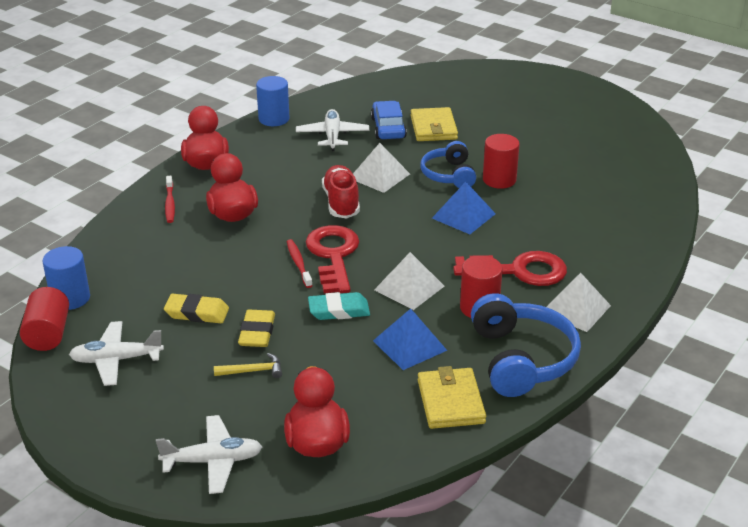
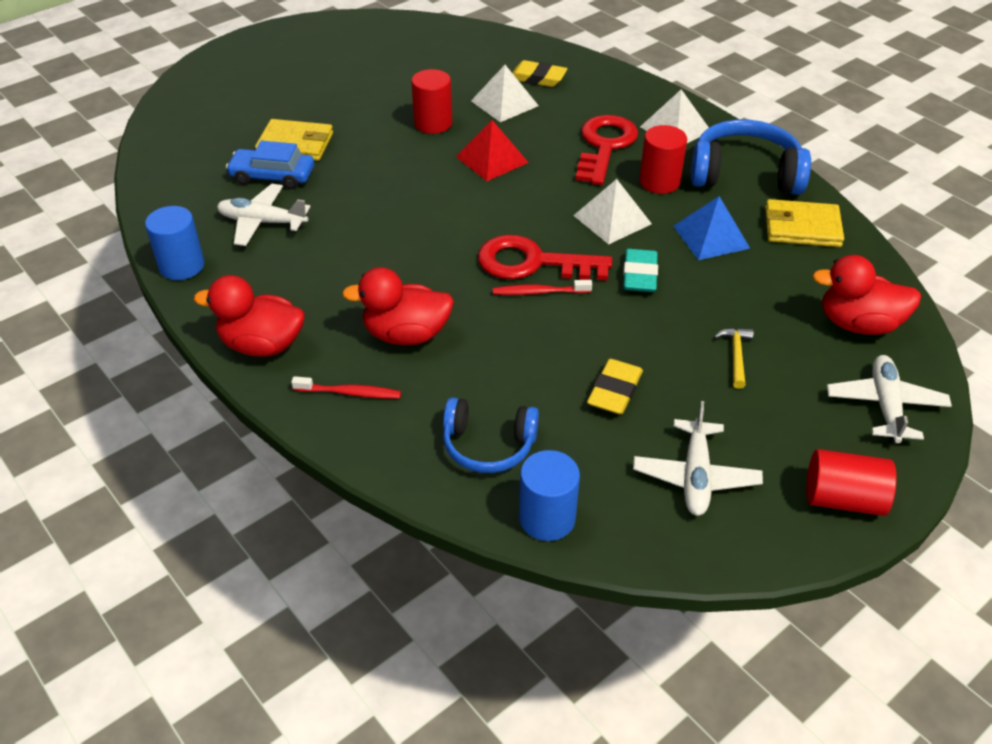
camera: 75 degrees left, 10 degrees up
red cylinder [20,287,69,351] -> red cylinder moved to [806,449,897,516]
yellow eraser [238,310,275,347] -> yellow eraser moved to [512,60,568,87]
red shoe [322,165,360,219] -> none
white pyramid [353,143,410,193] -> white pyramid moved to [471,65,539,122]
blue headphones [420,141,476,188] -> blue headphones moved to [443,397,539,473]
blue pyramid [432,182,496,234] -> red pyramid [456,120,529,181]

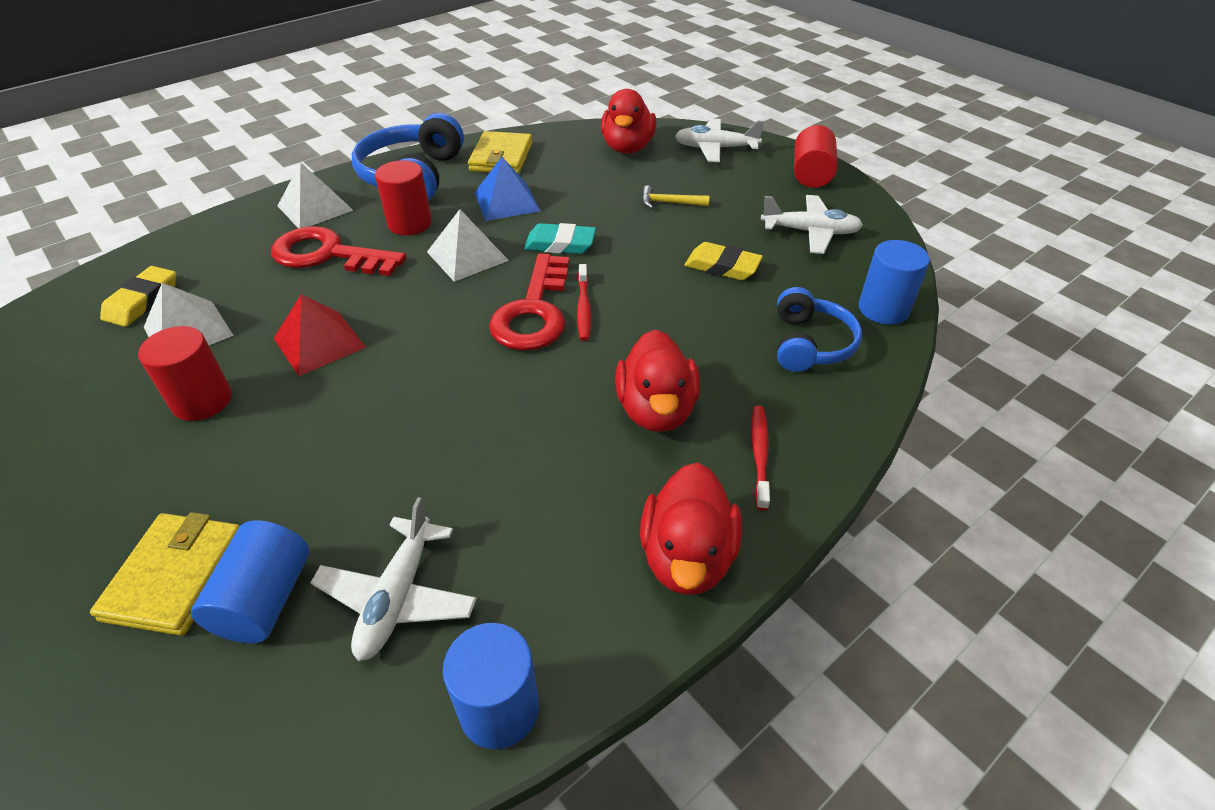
camera: 90 degrees left, 0 degrees up
blue car [226,141,314,189] -> blue cylinder [191,520,309,643]

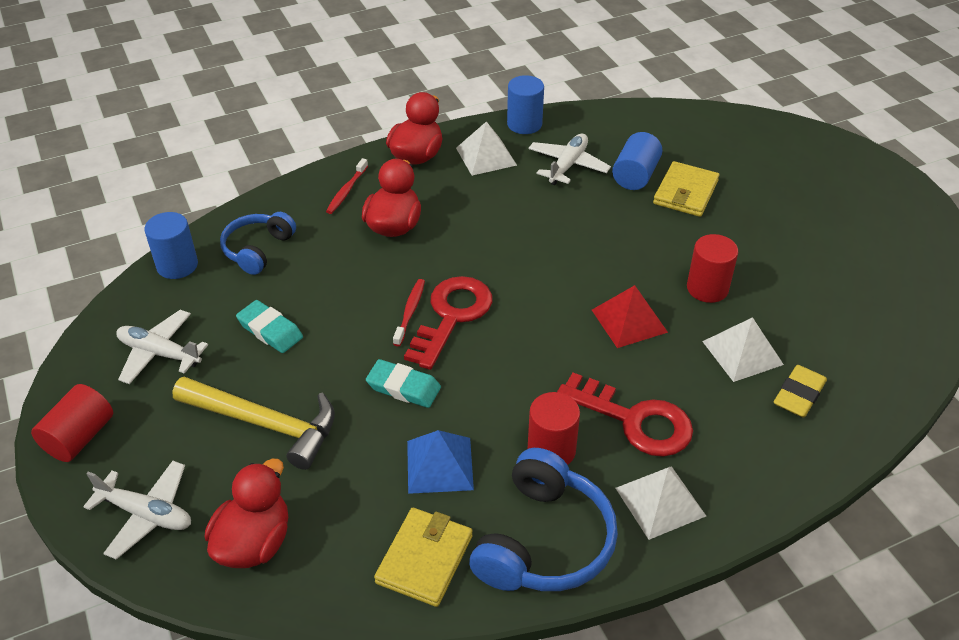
camera: 165 degrees left, 0 degrees up
white pyramid [427,209,509,282] -> white pyramid moved to [456,121,517,176]
yellow hammer [642,185,709,208] -> yellow hammer [173,377,335,470], size x2.23
yellow eraser [684,242,763,280] -> turquoise eraser [236,300,303,353]

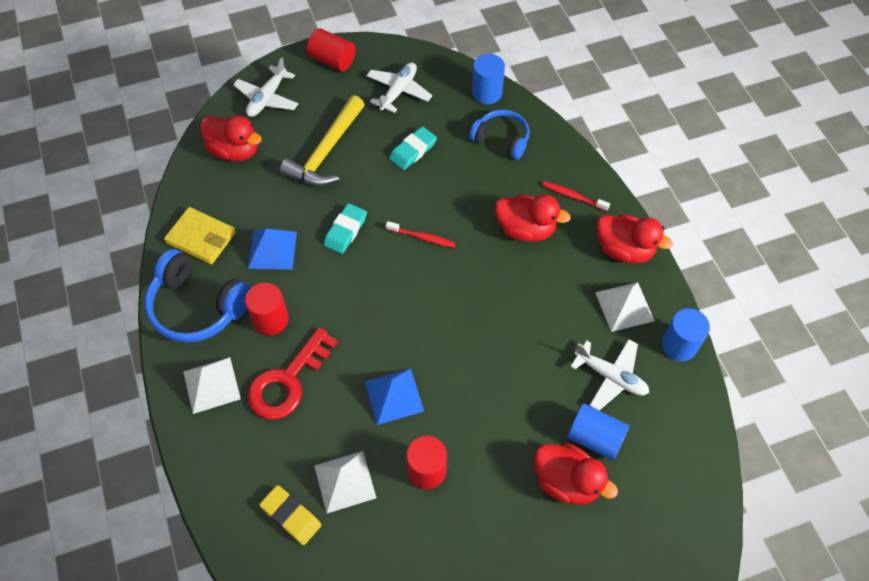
camera: 95 degrees right, 15 degrees up
red key [404,276,492,370] -> none
red pyramid [592,285,668,348] -> blue pyramid [365,368,424,425]
yellow wallet [653,161,719,217] -> red duck [534,443,618,505]

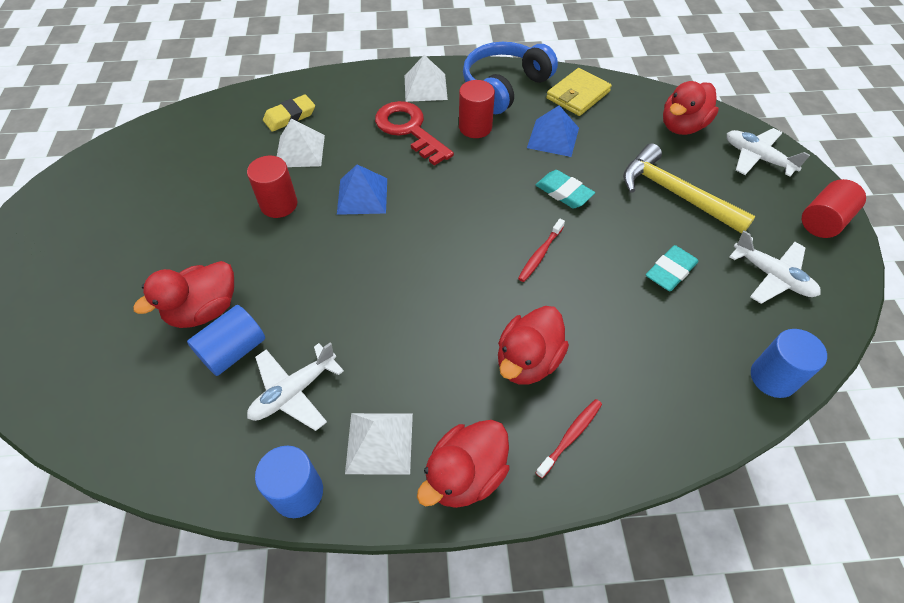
camera: 105 degrees right, 5 degrees down
turquoise eraser [389,126,437,170] -> turquoise eraser turned 75 degrees clockwise [646,245,698,291]
blue headphones [469,109,530,160] -> none

